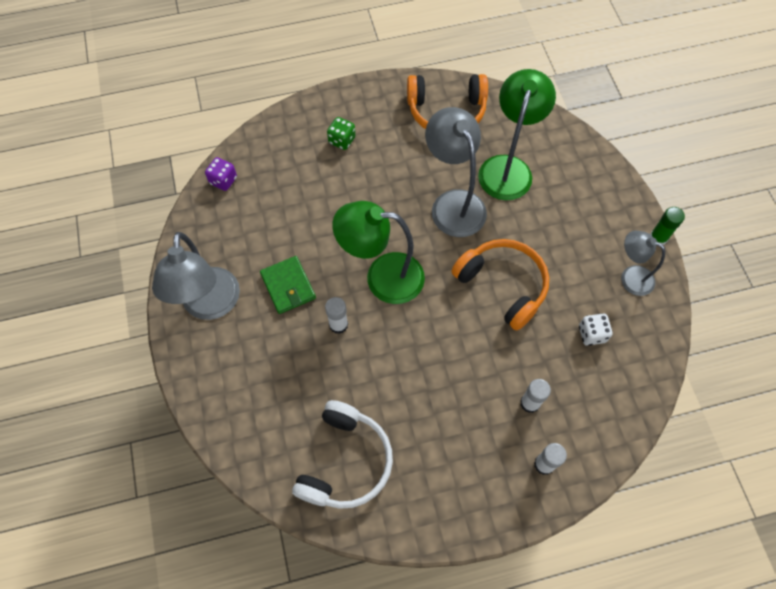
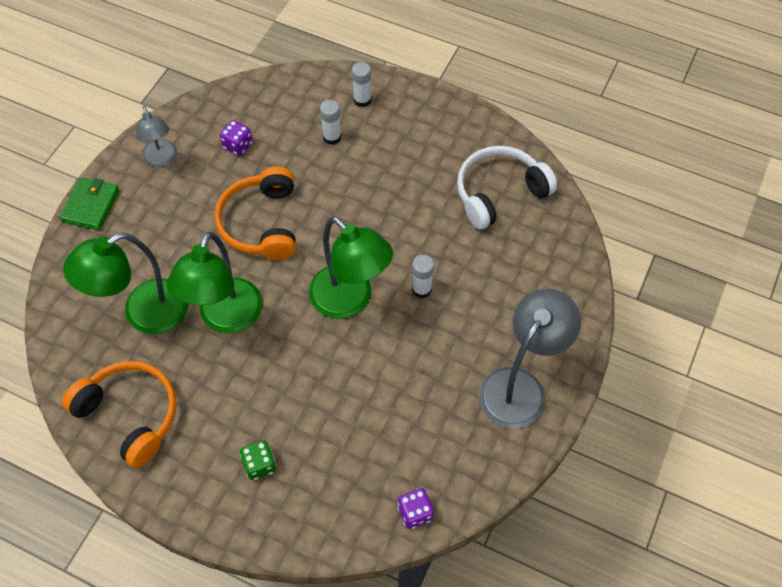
camera: 140 degrees left, 5 degrees down
green wallet [260,256,316,314] -> green wallet moved to [60,177,119,230]
grey lamp [425,107,487,237] -> green lamp [167,232,263,333]
white dice [579,314,613,346] -> purple dice [220,120,253,156]
green glue stick [650,207,685,245] -> none

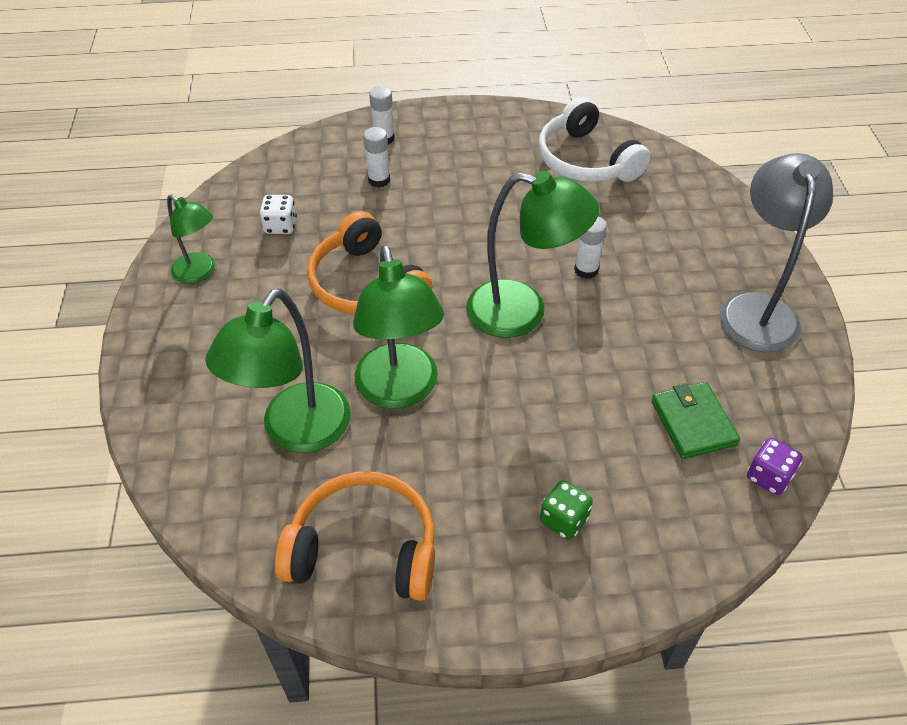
camera: 30 degrees left, 10 degrees down
green wallet [60,177,119,230] -> green wallet moved to [651,382,740,459]
grey lamp [136,106,177,167] -> green lamp [167,194,215,284]
purple dice [220,120,253,156] -> white dice [260,195,297,234]
white headphones [457,146,557,229] -> white headphones turned 60 degrees counterclockwise [538,97,651,182]

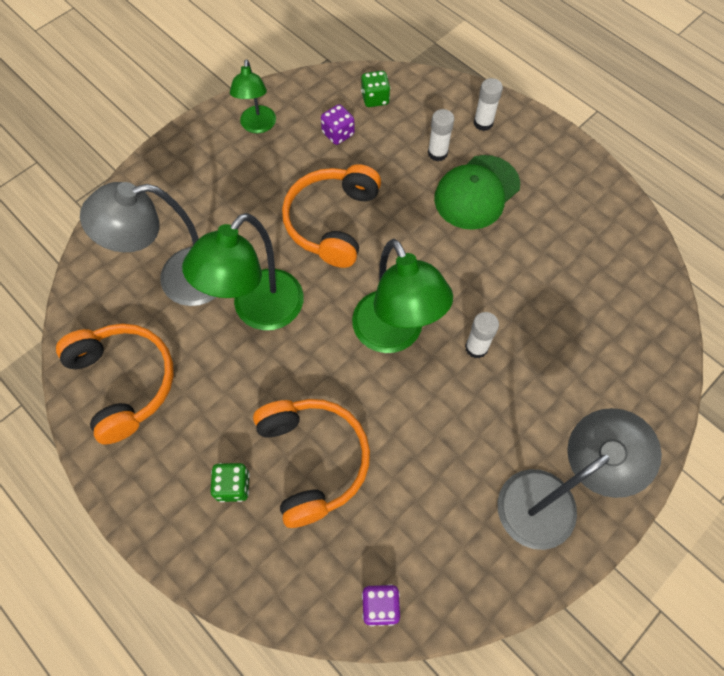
camera: 50 degrees right, 15 degrees up
green lamp [205,289,351,453] -> grey lamp [80,182,216,306]
white dice [260,195,297,234] -> purple dice [321,104,355,145]
white headphones [538,97,651,182] -> none
green wallet [651,382,740,459] -> none
none -> orange headphones [253,399,370,528]
none -> green dice [361,71,390,107]
none -> green cap [434,155,520,230]

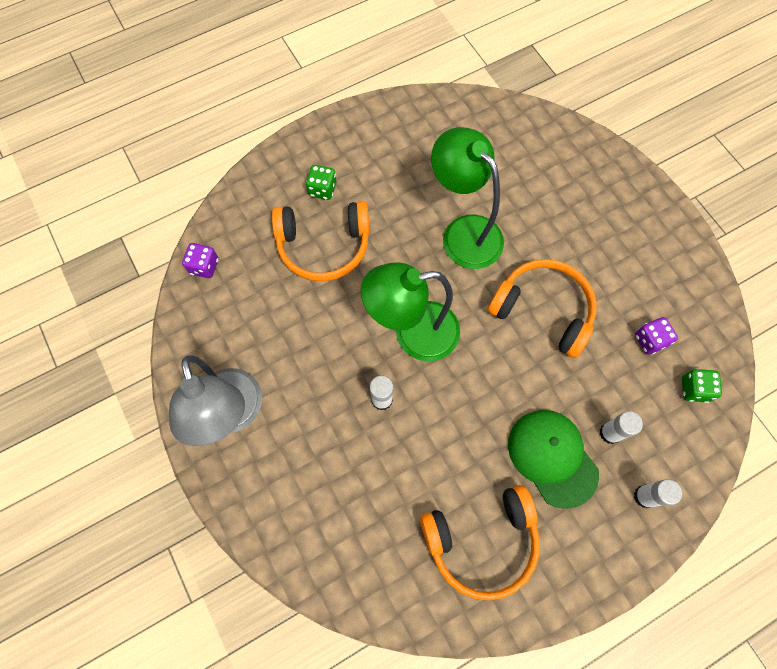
camera: 105 degrees right, 5 degrees up
orange headphones [56,324,174,445] -> orange headphones moved to [420,485,540,600]
grey lamp [80,182,216,306] -> none
green lamp [230,59,276,134] -> none

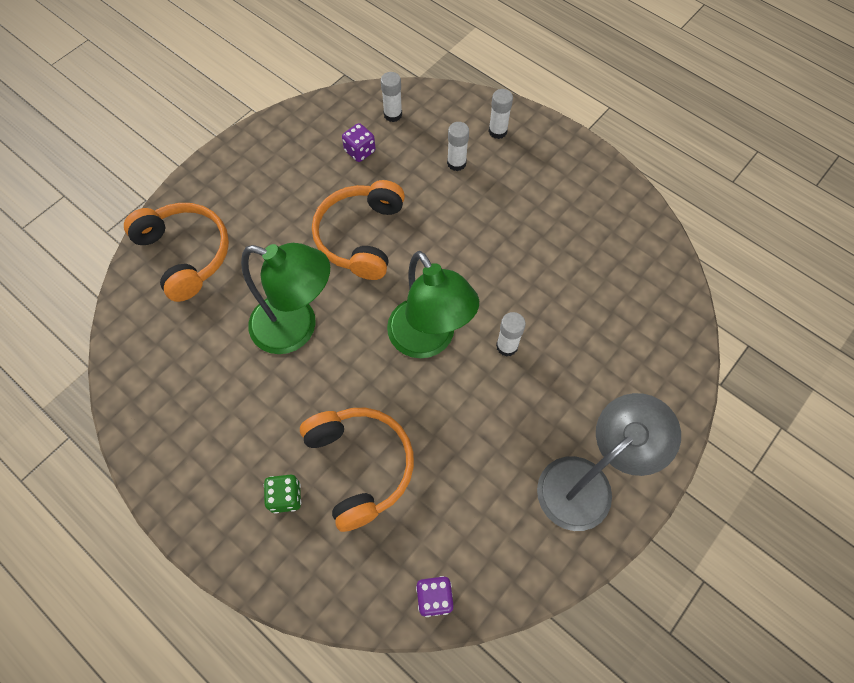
camera: 110 degrees left, 5 degrees down
orange headphones [420,485,540,600] -> orange headphones moved to [124,203,229,302]
green lamp [431,127,504,269] -> green lamp turned 105 degrees counterclockwise [241,243,330,354]
green cap [508,410,599,509] -> none
green dice [682,369,722,403] -> white glue stick [381,72,402,122]

